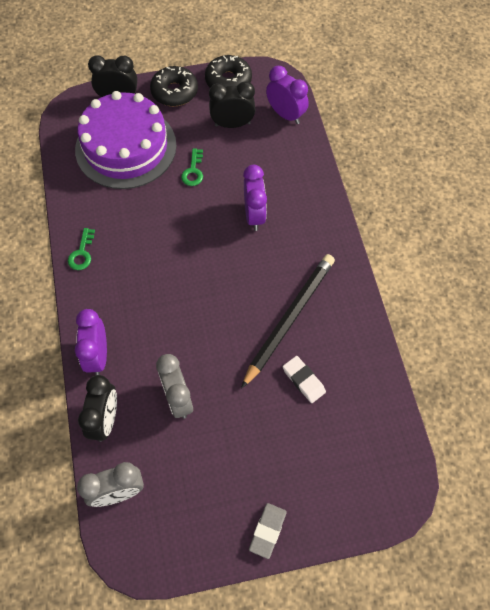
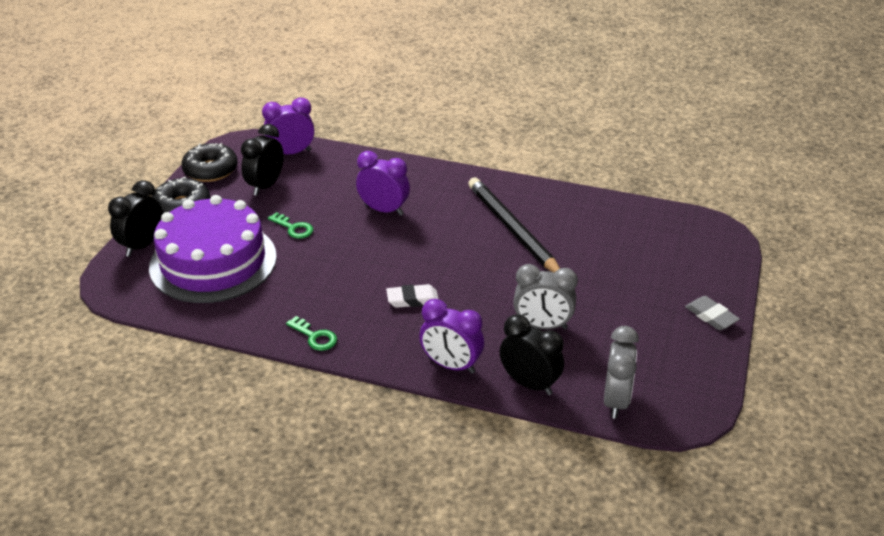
camera: 60 degrees left, 25 degrees down
white eraser [283,356,326,403] -> white eraser moved to [386,284,438,308]

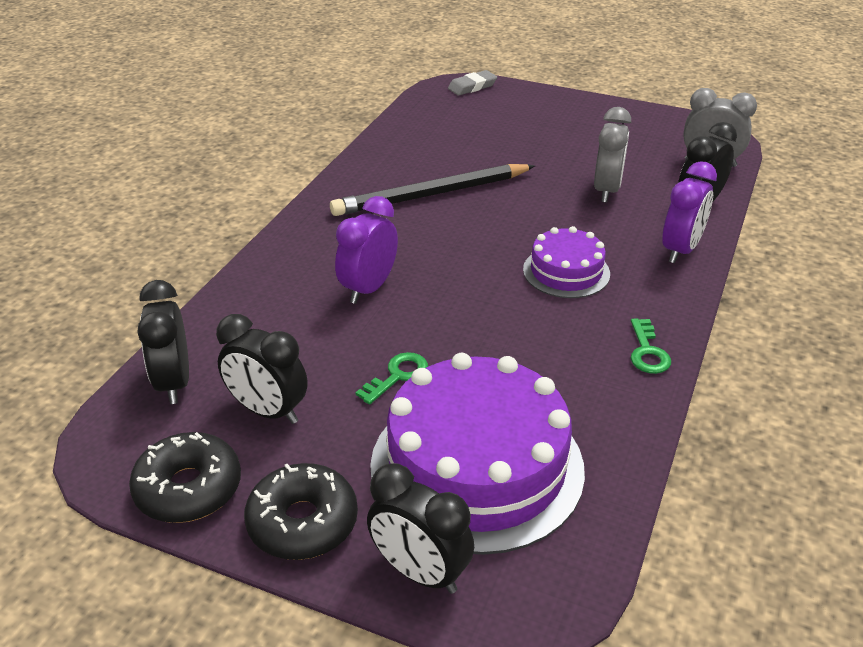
camera: 85 degrees left, 0 degrees up
purple clock [262,98,314,154] -> black clock [137,280,189,404]
green key [286,316,337,351] -> green key turned 135 degrees clockwise [631,318,671,374]
white eraser [386,284,438,308] -> purple cake [523,226,610,298]
grey eraser [685,296,740,330] -> grey eraser moved to [448,70,497,96]

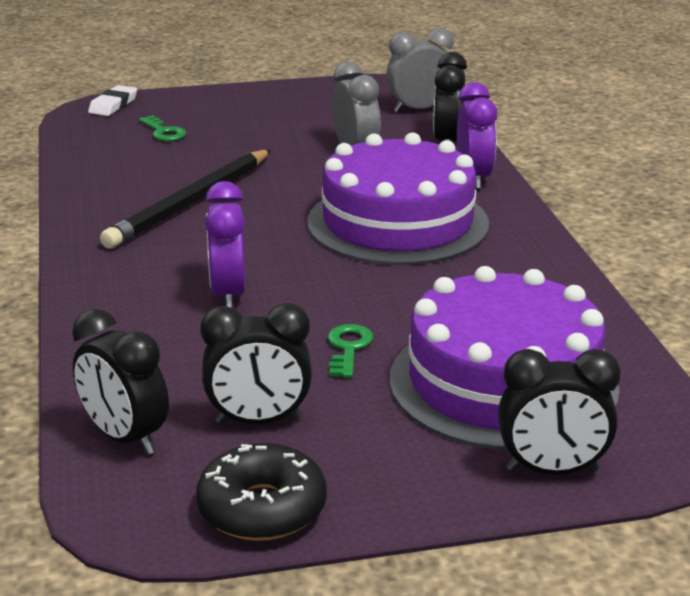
camera: 35 degrees left, 10 degrees down
black donut [244,463,358,560] -> none
grey eraser [448,70,497,96] -> white eraser [88,85,137,116]
purple cake [523,226,610,298] -> purple cake [307,132,489,265], size x1.93
green key [631,318,671,374] -> green key moved to [139,115,186,141]

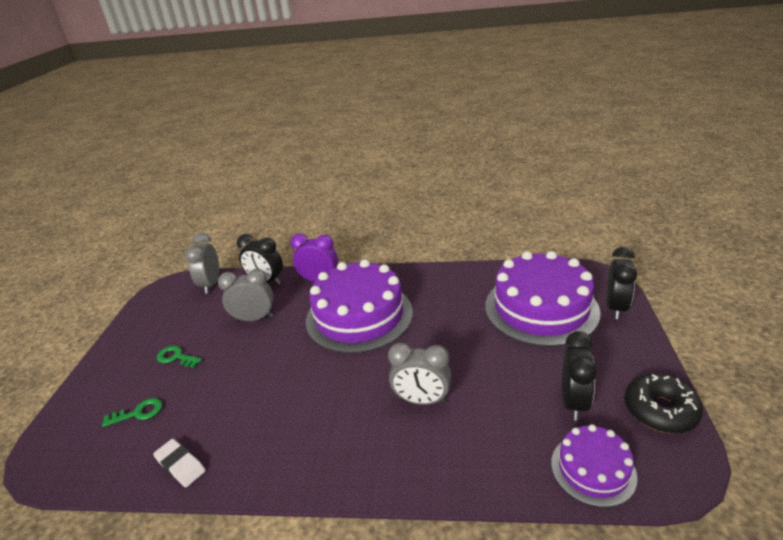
camera: 70 degrees left, 5 degrees up
black clock [72,309,169,455] -> purple cake [551,424,637,507]
white eraser [88,85,137,116] -> white eraser moved to [153,439,205,487]
black pencil [100,150,271,248] -> none
purple clock [205,181,246,308] -> grey clock [388,342,451,405]
green key [328,324,373,378] -> green key moved to [157,346,202,368]

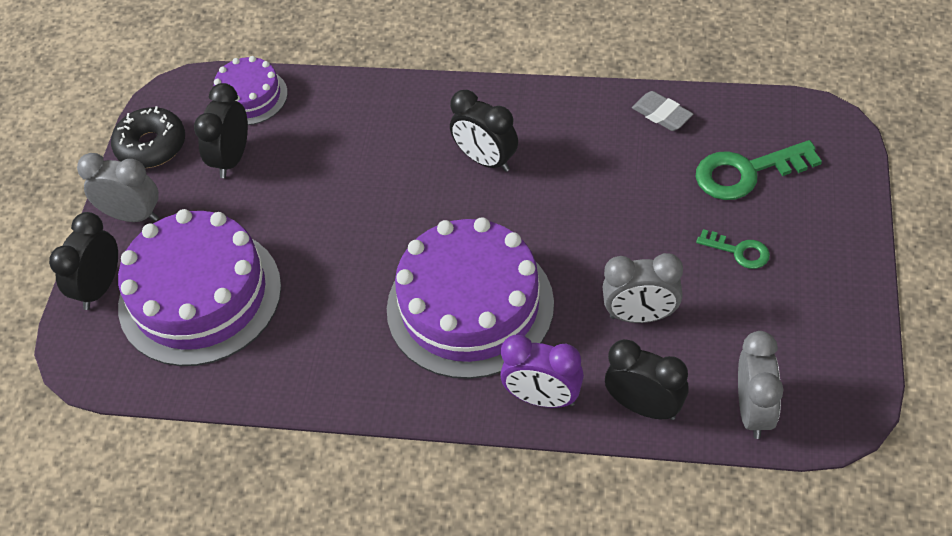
camera: 175 degrees left, 20 degrees up
green key [102,398,162,427] -> green key [696,140,822,200], size x1.80
white eraser [153,439,205,487] -> grey eraser [632,91,693,131]
grey clock [388,342,451,405] -> grey clock moved to [77,153,159,222]
none -> black clock [450,90,518,172]

